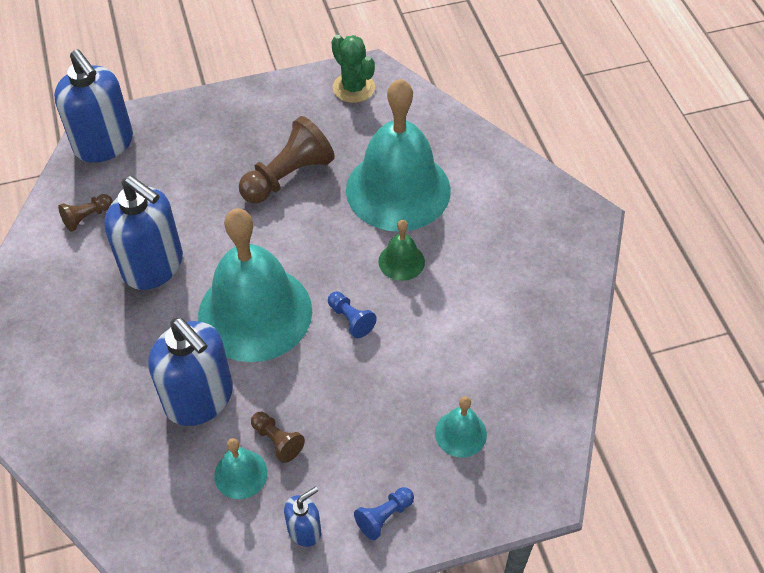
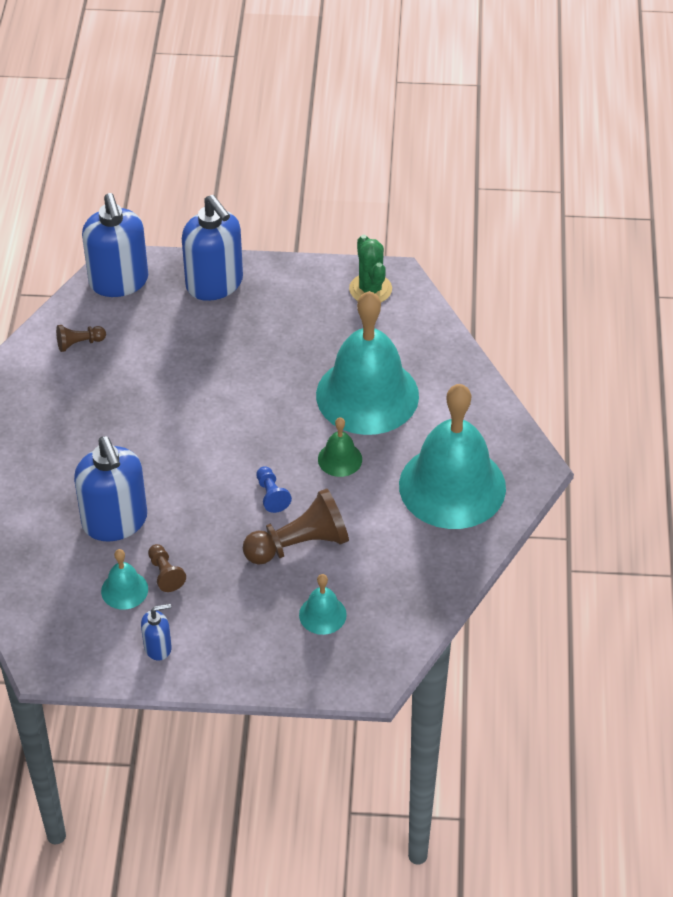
camera: 20 degrees right, 5 degrees down
blue soap dispenser [104,176,183,290] -> blue soap dispenser moved to [182,195,243,301]
turquoise bell [198,209,312,362] -> turquoise bell moved to [399,384,506,529]
brown pawn [239,116,335,203] -> brown pawn moved to [243,488,349,565]
blue pawn [354,487,414,540] -> none

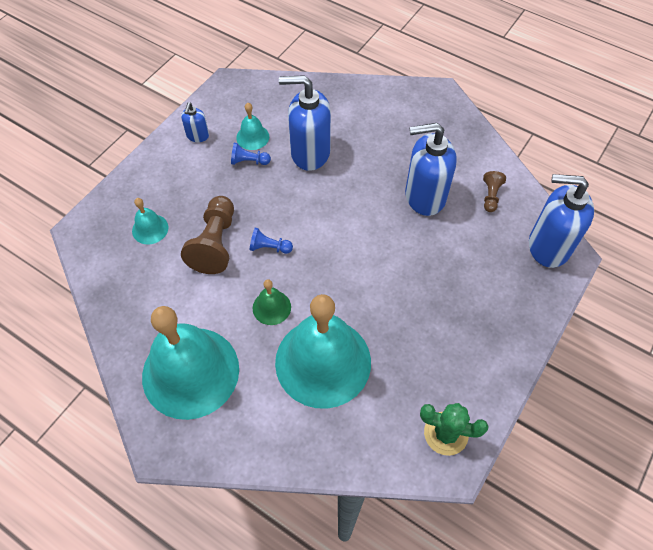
camera: 120 degrees right, 10 degrees up
brown pawn [148,544,186,592] -> blue pawn [231,143,271,165]
blue soap dispenser [182,195,243,301] -> blue soap dispenser moved to [405,123,457,216]

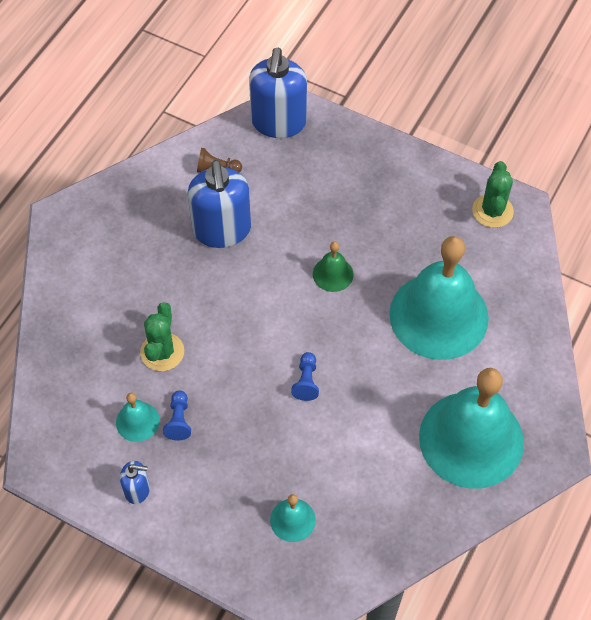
camera: 95 degrees left, 0 degrees up
brown pawn [181,196,234,274] -> none
green bell [253,279,291,325] -> green bell moved to [313,242,353,292]
blue soap dispenser [279,75,331,171] -> green cactus [140,302,184,371]

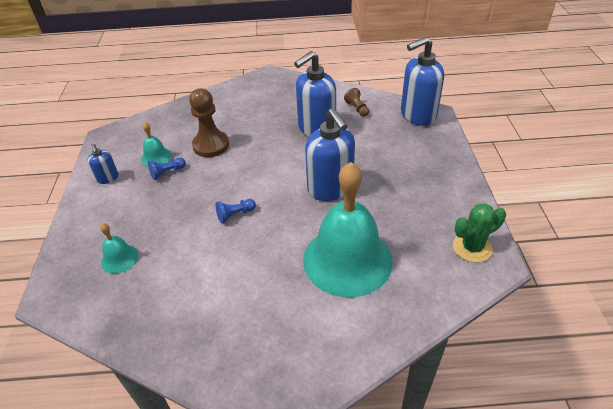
camera: 60 degrees right, 15 degrees down
green cactus [140,302,184,371] -> brown pawn [189,88,229,157]
green bell [313,242,353,292] -> blue soap dispenser [305,108,355,201]
turquoise bell [419,368,524,489] -> none

